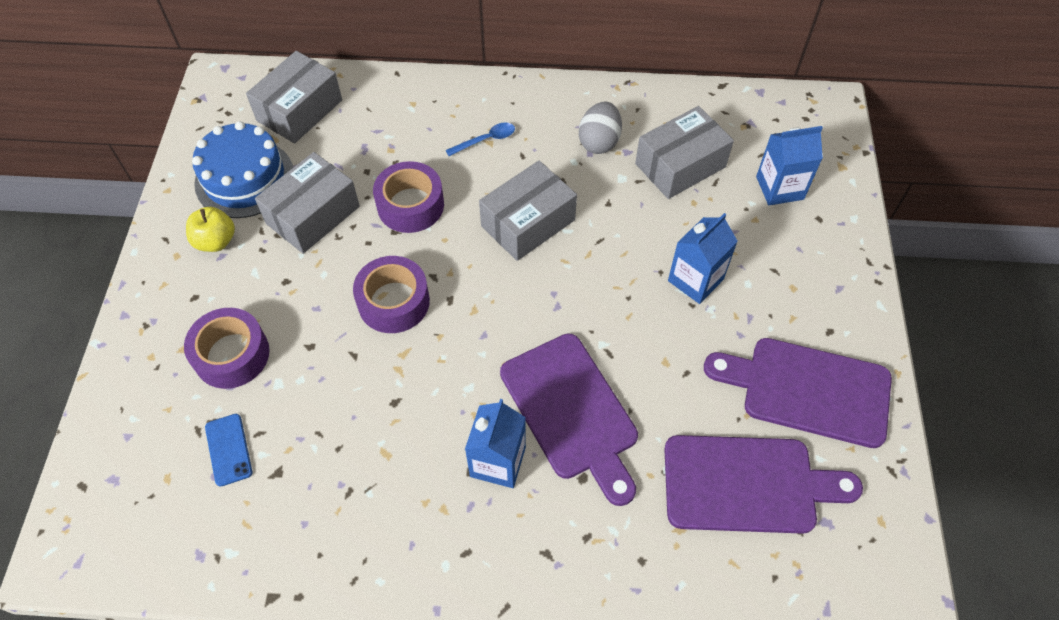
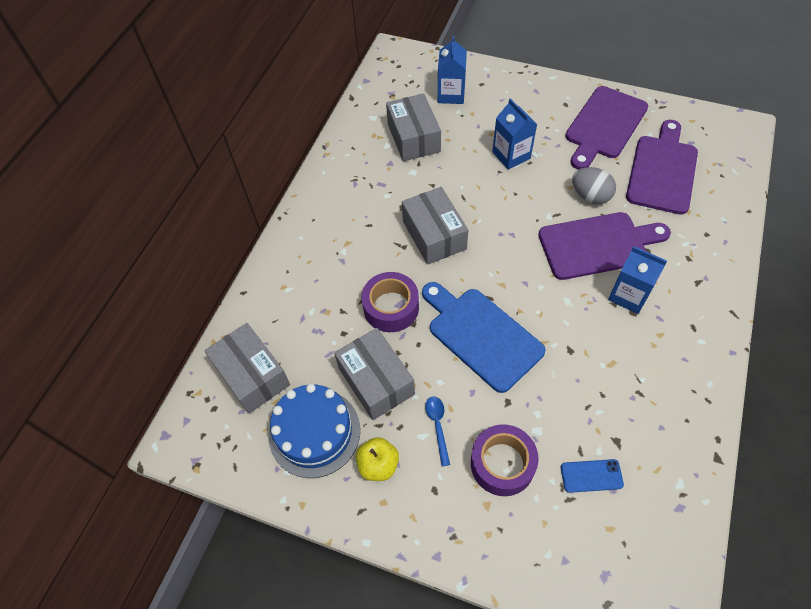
camera: 70 degrees left, 0 degrees up
purple tape [353,256,430,333] -> blue cutting board [422,282,545,393]
blue spoon [446,123,515,156] -> blue spoon moved to [425,396,450,466]
grey egg [579,102,622,154] -> grey egg moved to [572,167,616,204]

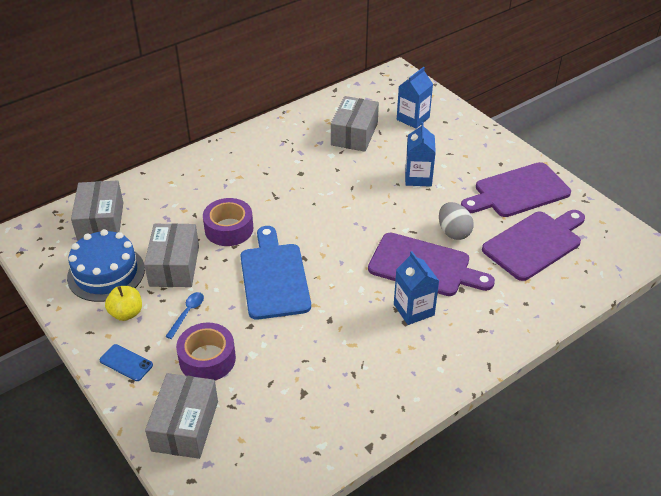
camera: 30 degrees right, 15 degrees down
grey box [402,187,468,265] -> grey box moved to [145,373,218,459]
blue phone [560,459,624,493] -> blue phone moved to [100,344,153,381]

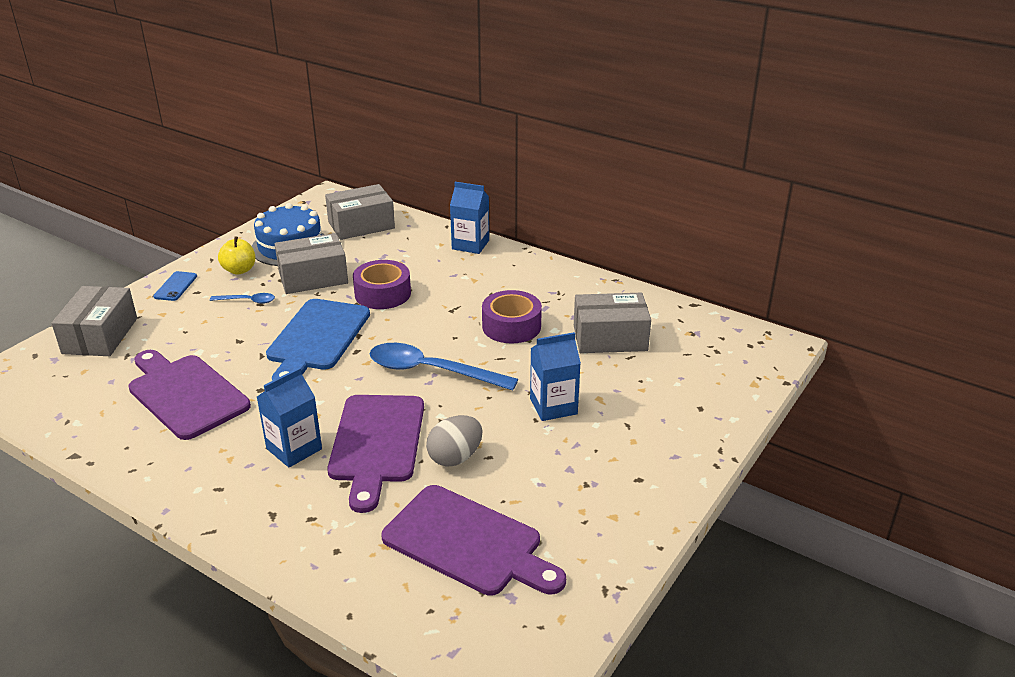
camera: 70 degrees right, 10 degrees down
grey box [145,373,218,459] -> grey box turned 75 degrees counterclockwise [51,286,137,356]
purple tape [176,323,236,380] -> purple tape moved to [482,290,542,344]
blue cutting board [240,226,311,320] -> blue cutting board turned 135 degrees clockwise [266,299,370,381]
blue carton [397,67,433,129] -> blue carton moved to [450,182,489,254]
purple cutting board [461,162,571,217] -> purple cutting board moved to [128,350,251,440]
none -> blue spoon [370,343,518,391]

